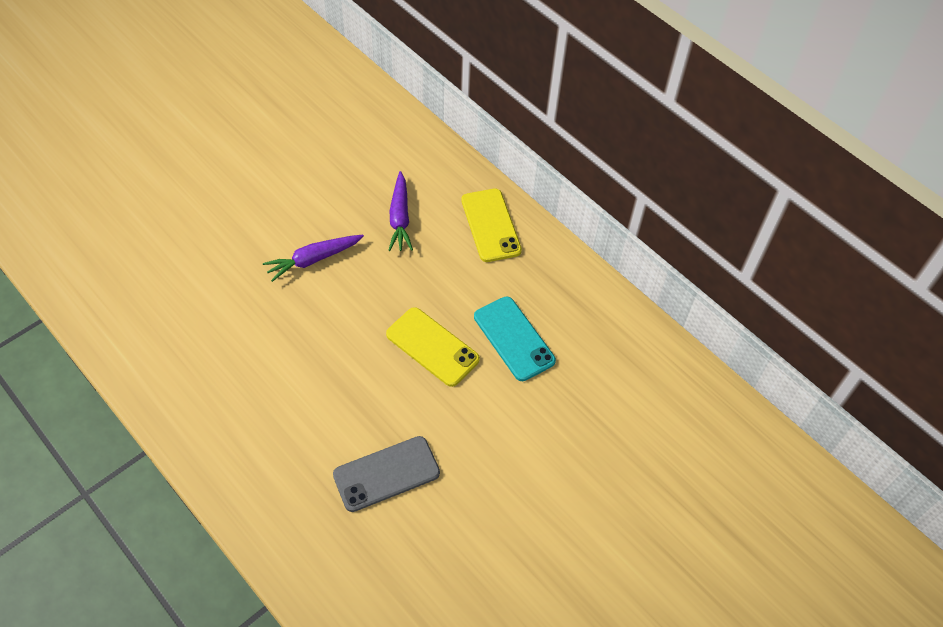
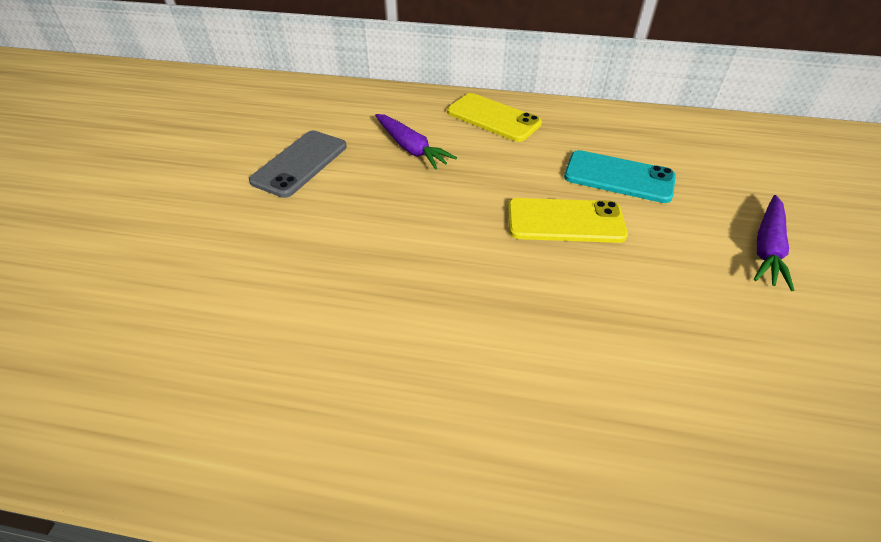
camera: 35 degrees left, 10 degrees down
purple carrot [263,235,364,282] -> purple carrot moved to [754,195,794,291]
grey phone [333,436,440,512] -> grey phone moved to [249,131,347,198]

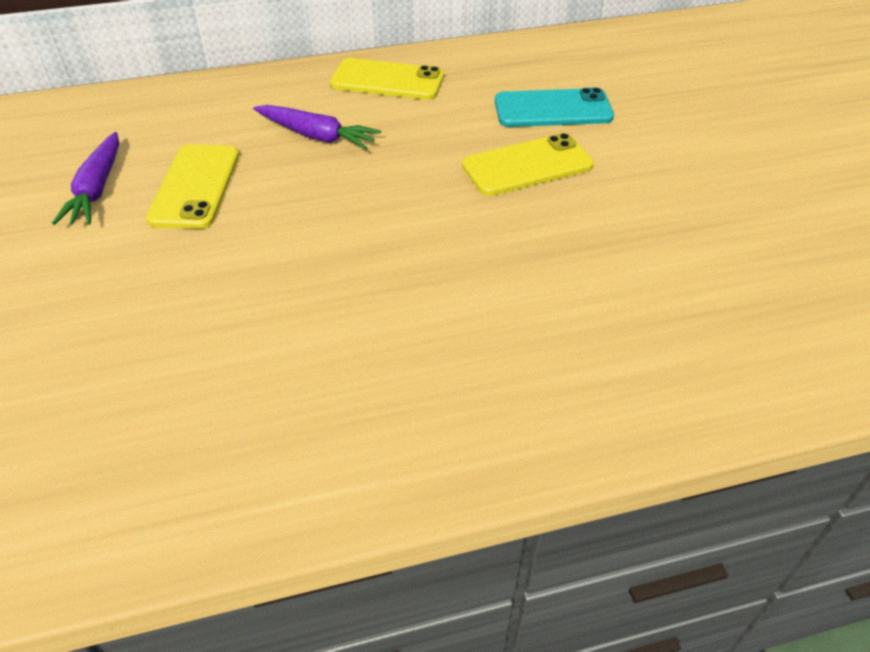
camera: 25 degrees left, 0 degrees up
grey phone [249,131,347,198] -> yellow phone [146,145,239,229]
purple carrot [754,195,794,291] -> purple carrot moved to [52,132,119,225]

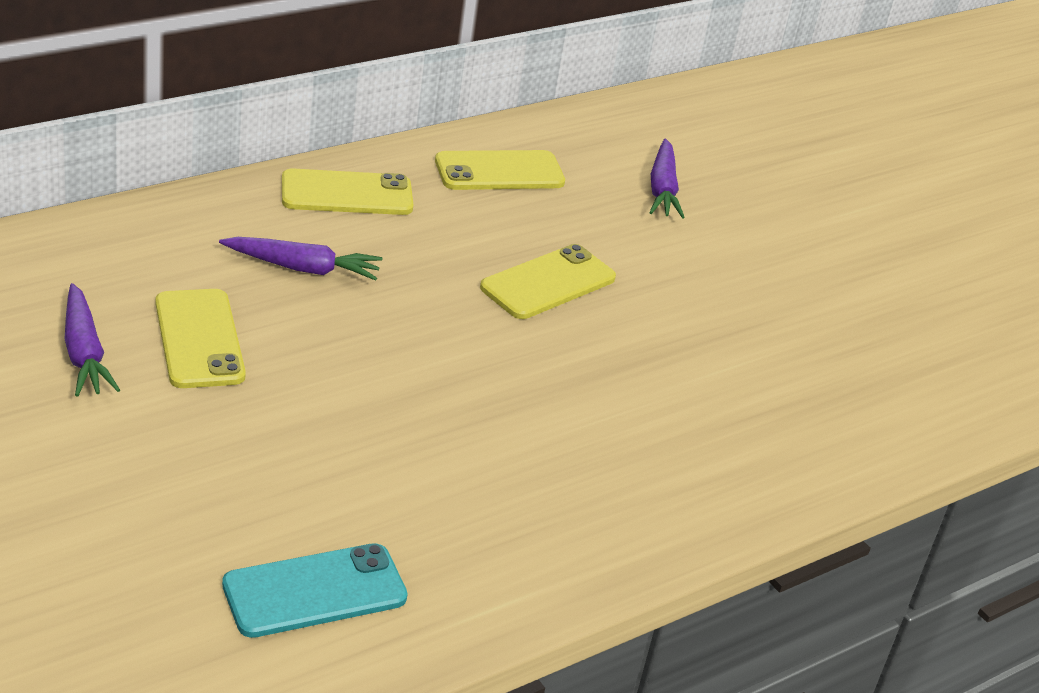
camera: 25 degrees left, 10 degrees down
turquoise phone [495,88,614,127] -> turquoise phone moved to [222,543,408,638]
none -> yellow phone [435,150,565,190]
none -> purple carrot [649,138,685,219]

